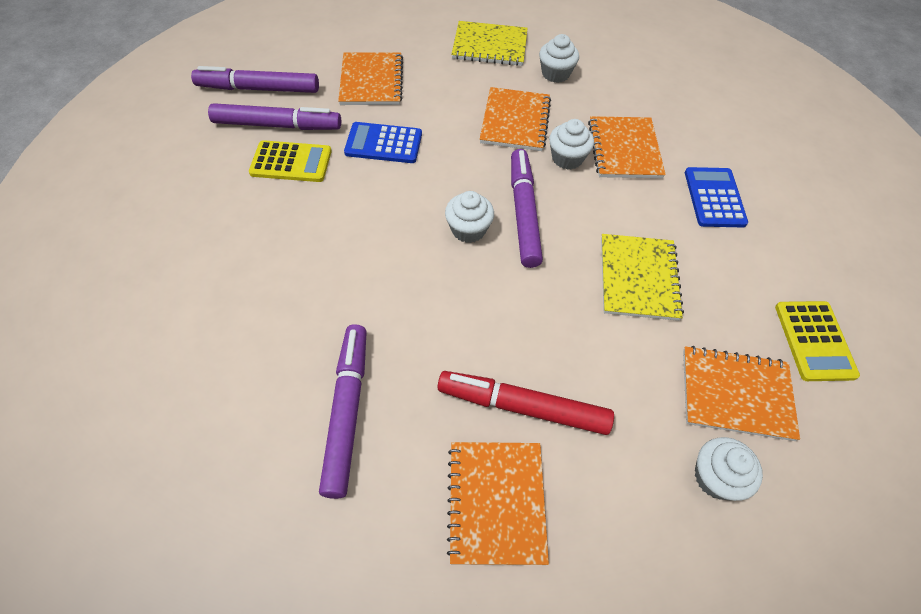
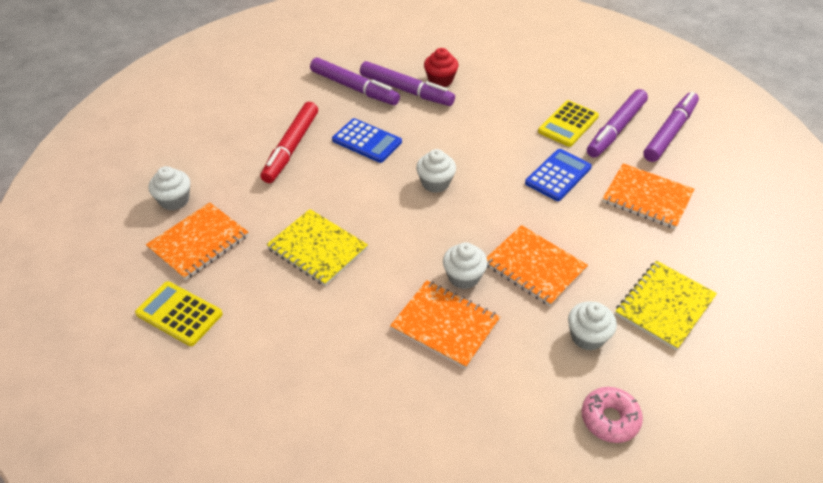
camera: 125 degrees right, 10 degrees down
red marker [437,371,614,435] -> red marker turned 150 degrees clockwise [261,102,318,183]
orange notebook [447,442,549,565] -> none
purple marker [511,149,543,268] -> purple marker moved to [360,61,455,106]
blue calculator [685,167,748,227] -> blue calculator moved to [332,118,402,163]
none -> red cupcake [424,48,458,87]
none -> pink donut [582,387,643,443]

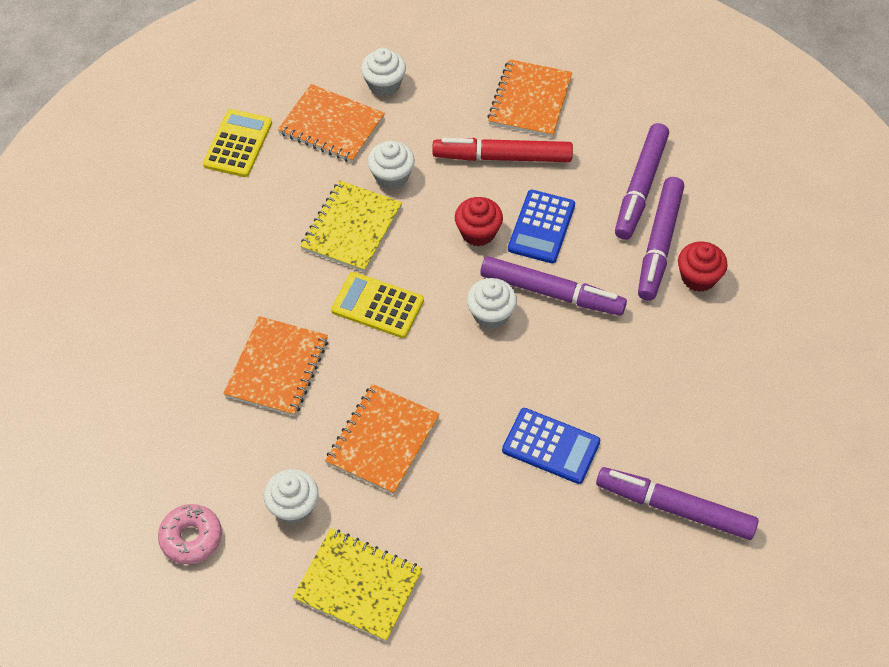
camera: 75 degrees right, 10 degrees up
white cupcake [443,242,488,289] -> white cupcake moved to [368,140,415,189]
yellow calculator [538,100,599,147] -> yellow calculator moved to [331,272,424,338]
orange notebook [602,163,694,229] -> orange notebook moved to [487,59,572,137]
purple marker [643,92,699,162] -> purple marker moved to [480,256,627,316]
none -> red cupcake [455,197,503,246]

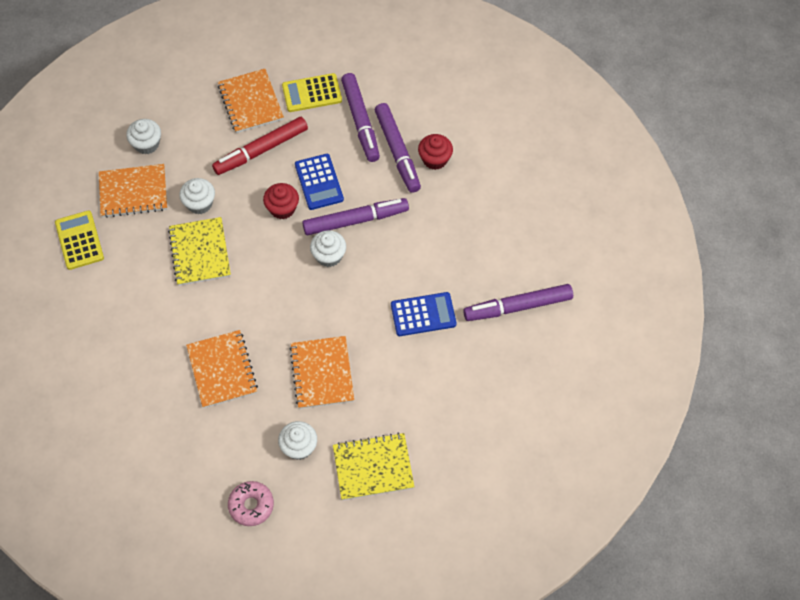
camera: 35 degrees left, 5 degrees up
yellow calculator [331,272,424,338] -> yellow calculator moved to [282,73,342,112]

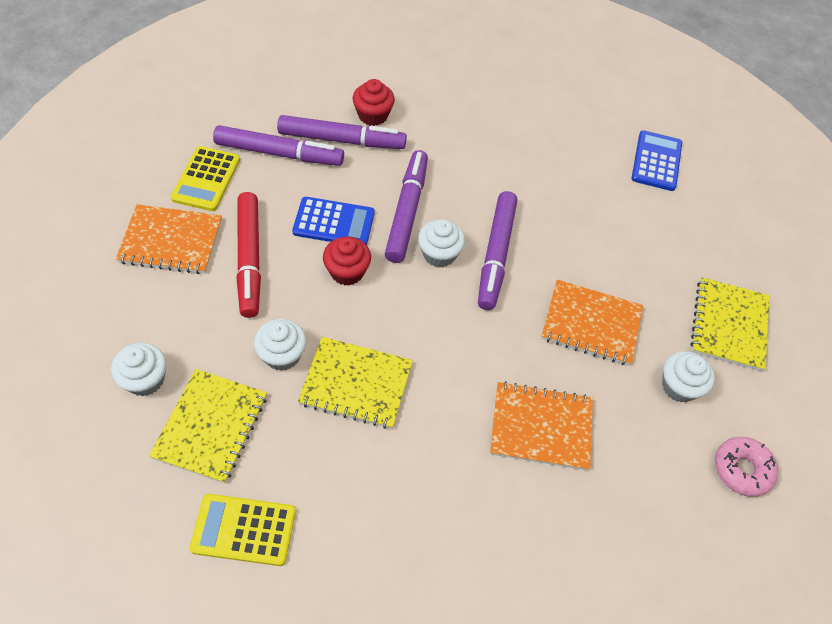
camera: 70 degrees left, 5 degrees down
orange notebook [99,164,167,218] -> yellow notebook [149,369,267,483]
blue calculator [391,292,456,336] -> blue calculator moved to [631,130,682,191]
purple marker [463,284,573,321] -> purple marker moved to [478,191,517,310]

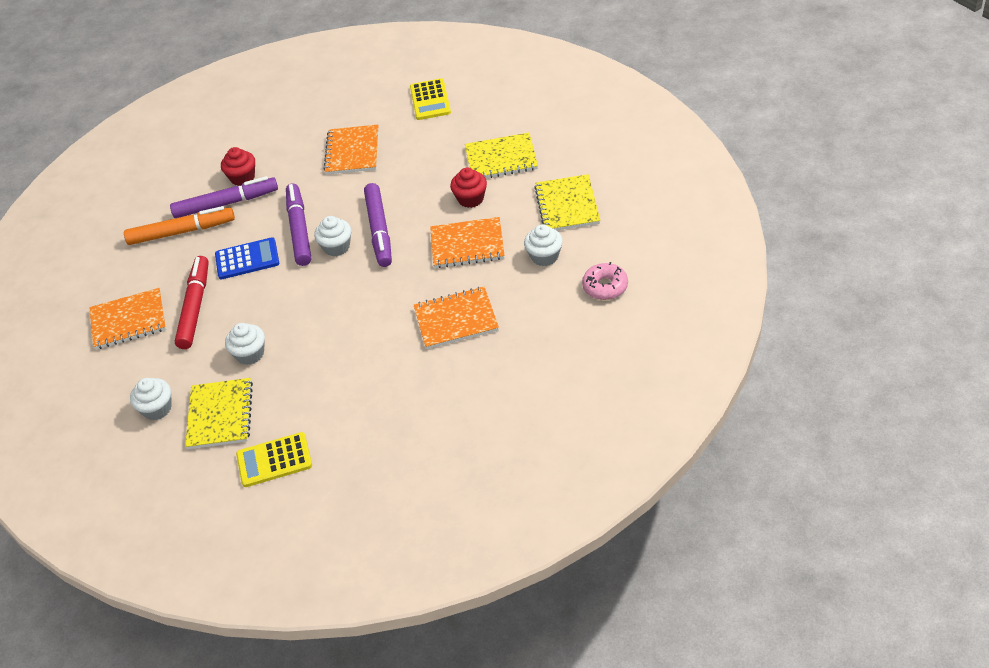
camera: 10 degrees left, 10 degrees down
yellow calculator [171,146,240,211] -> yellow calculator moved to [410,78,451,120]
purple marker [213,125,344,166] -> orange marker [124,206,235,245]
red marker [236,192,261,318] -> red marker turned 150 degrees counterclockwise [175,256,209,349]
yellow notebook [298,337,413,429] -> yellow notebook moved to [465,133,538,178]
red cupcake [323,237,371,285] -> red cupcake moved to [450,167,487,208]
blue calculator [631,130,682,191] -> none
none -> orange notebook [323,125,379,175]

